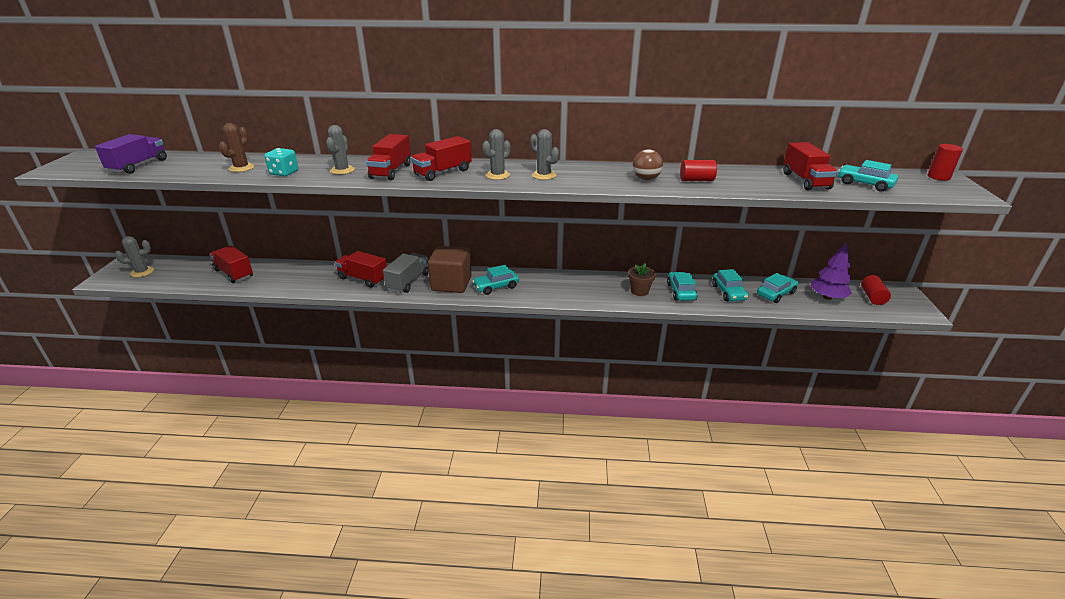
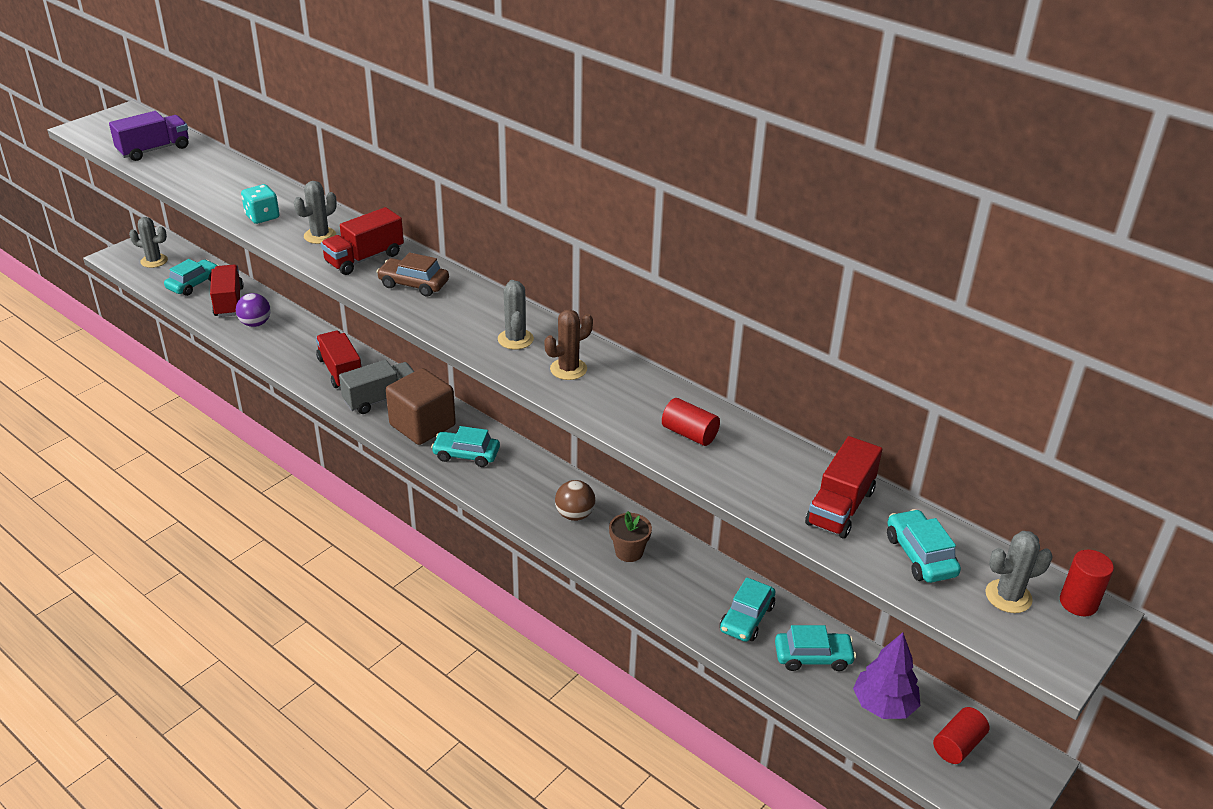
camera: 35 degrees right, 5 degrees up
brown cactus [219,123,254,172] -> brown cactus moved to [545,310,593,380]
red truck [411,136,472,181] -> brown car [377,252,449,296]
grey cactus [482,129,511,180] -> grey cactus moved to [985,531,1052,613]
brown ball [632,149,663,180] -> brown ball moved to [555,480,595,521]
turquoise car [667,272,698,301] -> turquoise car moved to [164,259,219,296]
none -> purple ball [236,293,271,327]

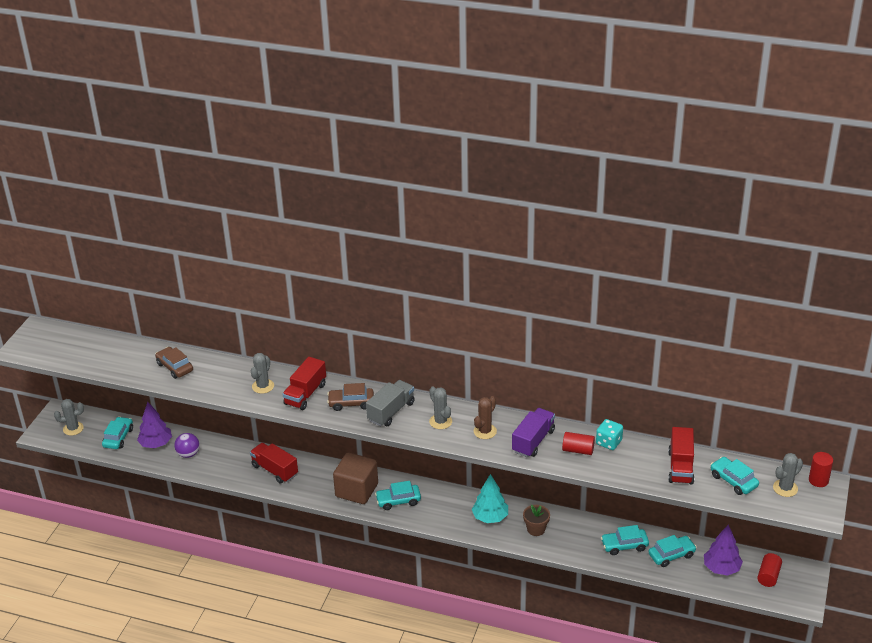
camera: 20 degrees left, 0 degrees up
purple truck [109,111,189,161] -> purple truck moved to [512,408,555,457]
red truck [210,265,244,317] -> purple tree [137,402,172,448]
turquoise dice [241,184,279,224] -> turquoise dice moved to [596,419,623,450]
grey truck [339,360,414,414] -> grey truck moved to [366,380,415,427]
brown ball [555,480,595,521] -> turquoise tree [472,474,508,523]
turquoise car [720,577,775,642] -> turquoise car turned 75 degrees clockwise [601,525,649,555]
none -> brown car [155,347,193,379]

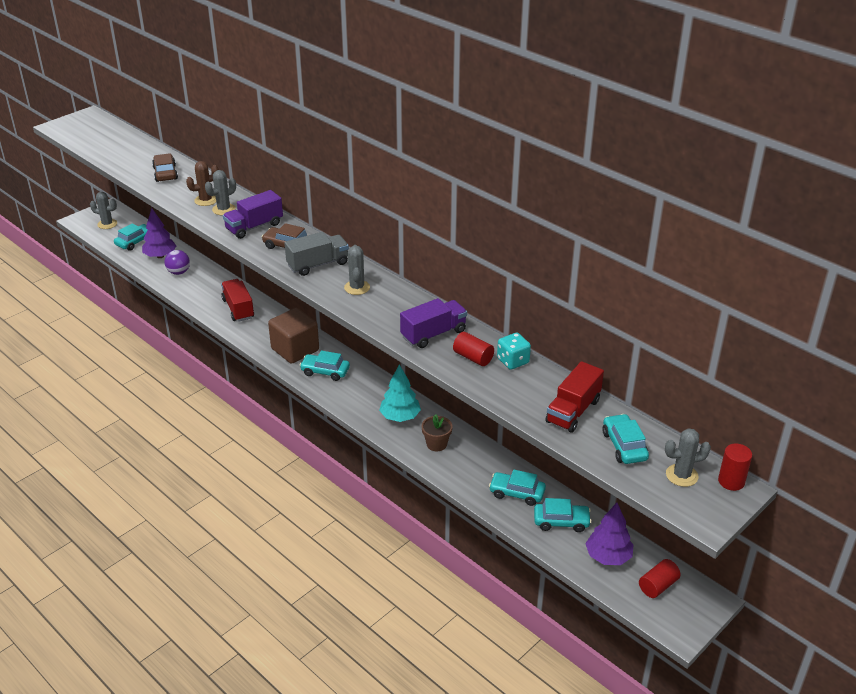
camera: 25 degrees right, 0 degrees up
red truck [282,357,326,410] -> purple truck [223,190,283,239]
brown cactus [474,396,497,439] -> brown cactus moved to [186,161,219,206]

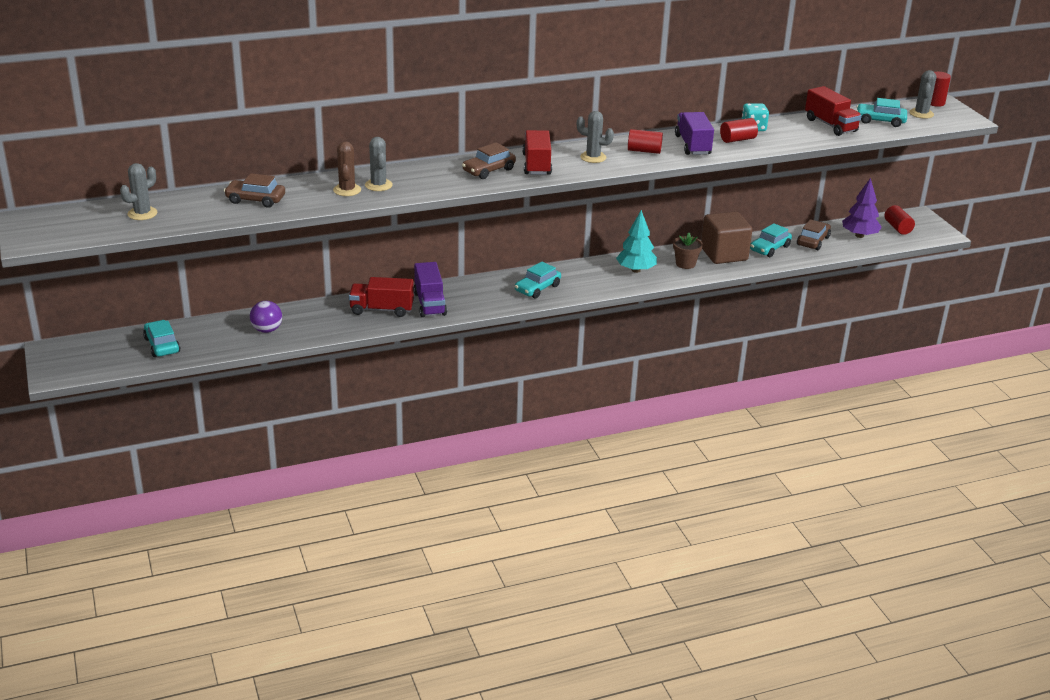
camera: 65 degrees left, 5 degrees down
grey cactus [90,192,117,229] -> grey cactus moved to [120,163,157,220]
purple tree [142,208,176,258] -> none
purple truck [223,190,283,239] -> purple truck moved to [414,262,447,317]
brown cube [268,308,319,364] -> brown cube moved to [701,211,752,264]
grey truck [284,232,349,276] -> red truck [522,130,552,175]
turquoise car [534,498,592,532] -> brown car [797,219,831,250]
none -> red cylinder [628,129,663,154]

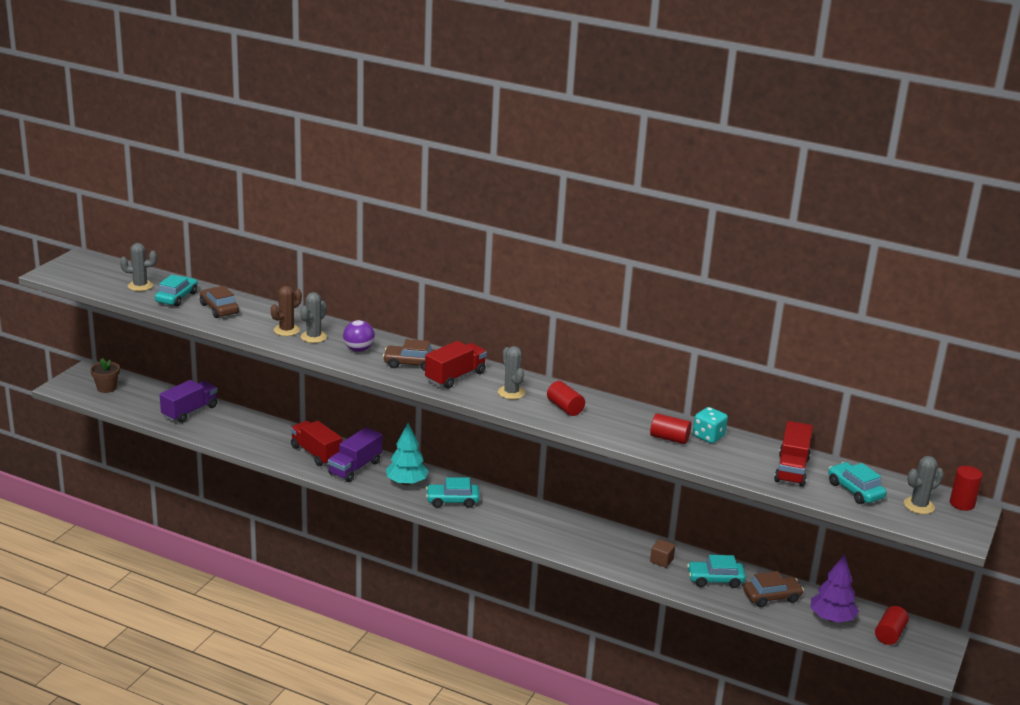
camera: 45 degrees right, 5 degrees down
turquoise car [143,320,181,357] -> turquoise car moved to [155,275,198,307]
purple ball [250,301,282,333] -> purple ball moved to [343,320,375,352]
turquoise tree [616,210,657,273] -> turquoise tree moved to [386,423,429,485]
brown flower pot [673,233,703,269] -> brown flower pot moved to [90,358,120,393]
purple truck [675,112,714,155] -> purple truck moved to [160,380,217,423]
brown cube [701,211,752,264] -> brown cube [650,539,675,568], size x0.43

